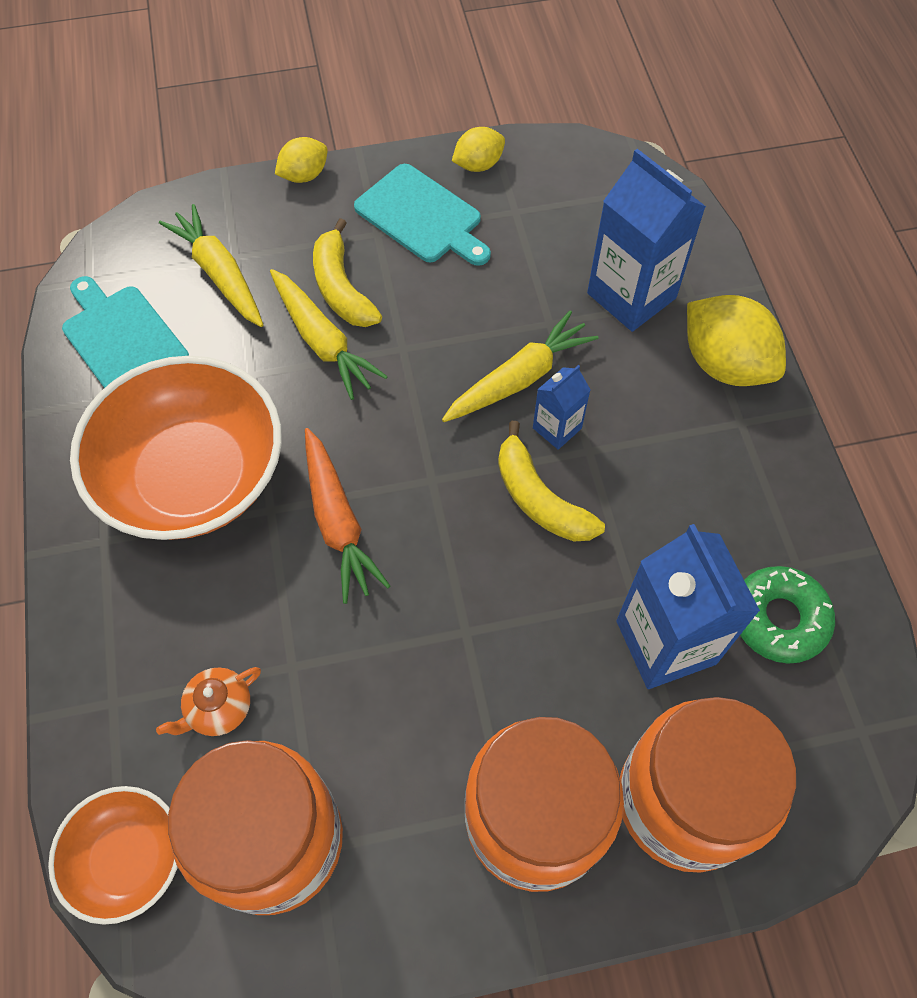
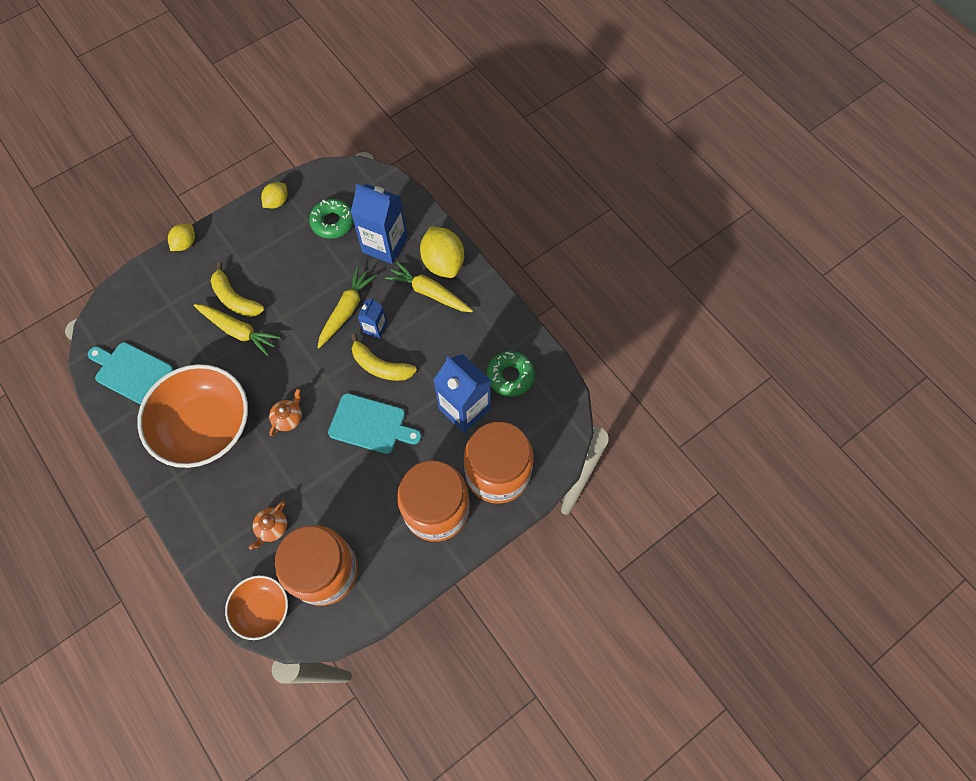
camera: 25 degrees left, 5 degrees up
yellow carrot [159,204,263,327] -> yellow carrot moved to [385,261,473,312]
orange carrot [305,428,390,604] -> orange teapot [269,389,302,436]
turquoise cutting board [354,164,491,266] -> turquoise cutting board moved to [328,393,421,454]
yellow lemon [687,295,786,386] -> yellow lemon turned 45 degrees clockwise [420,226,464,278]
none -> green donut [309,199,354,239]

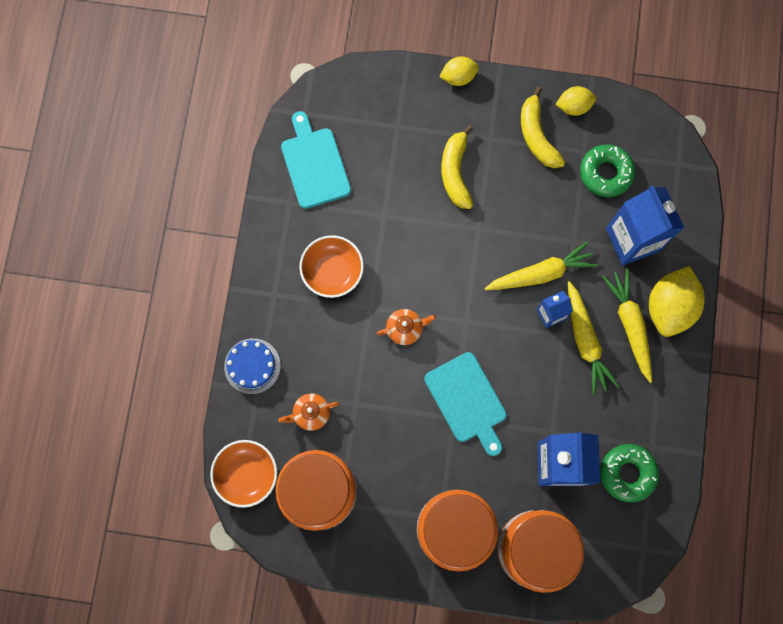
camera: 45 degrees right, 10 degrees up
orange bowl [137,364,248,468] -> orange bowl [299,235,364,298], size x0.53
yellow carrot [194,304,281,356] -> yellow carrot moved to [568,281,620,395]
yellow banana [351,333,417,381] -> yellow banana moved to [521,87,565,168]
none -> blue cake [224,338,281,394]

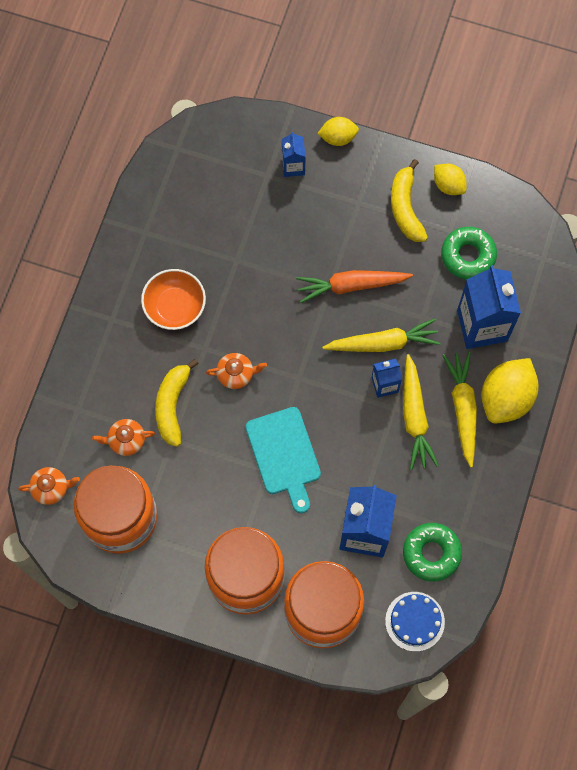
camera: 10 degrees right, 5 degrees down
orange bowl [210,440,277,508] -> orange teapot [18,467,80,505]
blue cake [224,338,281,394] -> blue cake moved to [385,592,445,651]
turquoise cutting board [281,111,351,209] -> none
yellow banana [441,125,473,209] -> yellow banana moved to [155,359,199,447]
yellow lemon [555,86,596,116] -> yellow lemon turned 45 degrees clockwise [434,164,467,195]
none -> blue carton [282,132,306,177]
none -> orange carrot [296,270,413,303]

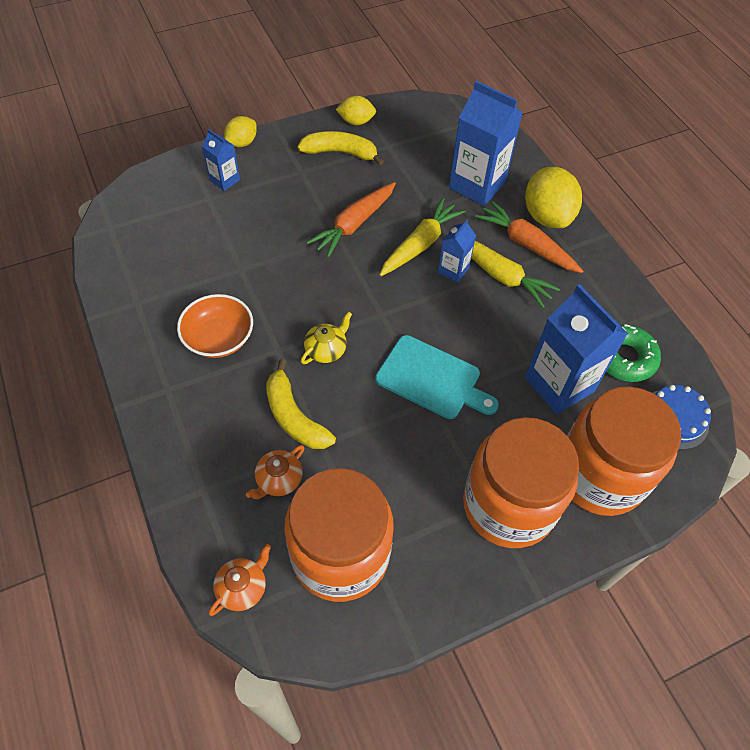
camera: 45 degrees left, 15 degrees down
orange teapot [206,353,267,389] -> yellow teapot [301,312,352,364]
yellow banana [391,159,428,242] -> yellow banana turned 150 degrees clockwise [297,131,384,165]
green donut [441,227,497,279] -> none
yellow carrot [442,352,477,468] -> orange carrot [475,201,583,273]

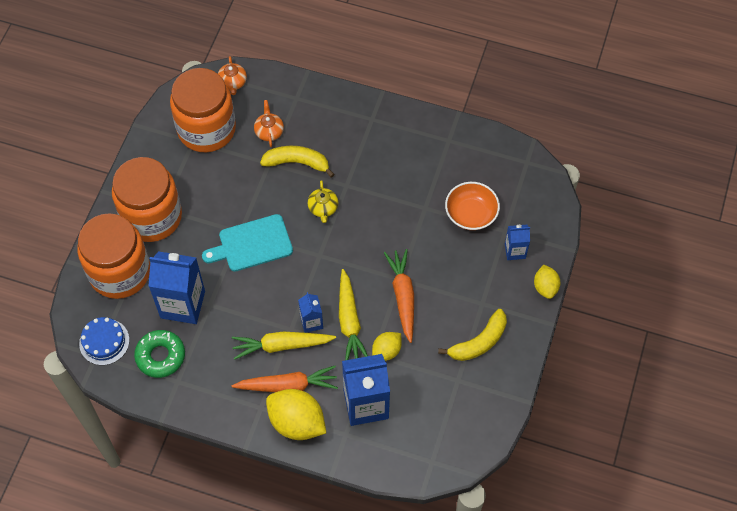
camera: 135 degrees right, 5 degrees up
orange bowl [177,294,253,358] -> orange bowl moved to [445,182,500,230]
yellow lemon [336,96,376,125] -> yellow lemon moved to [372,332,402,361]

